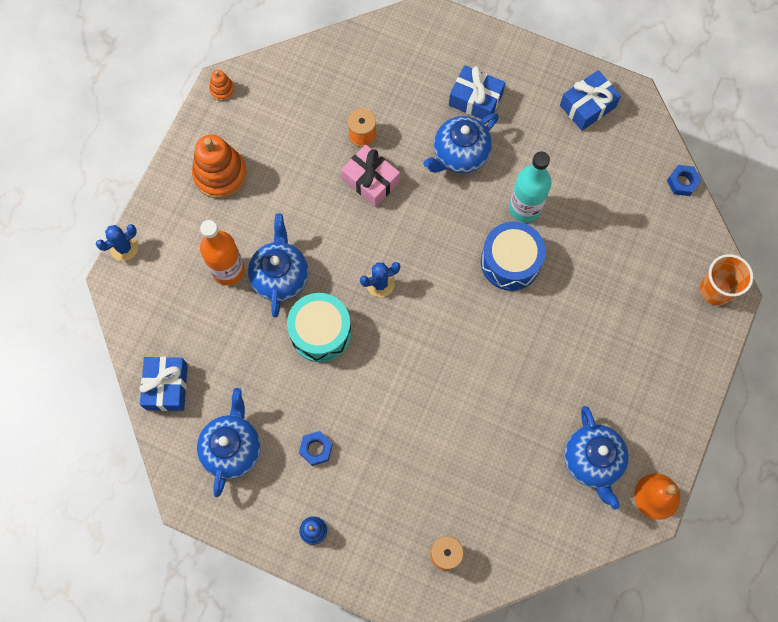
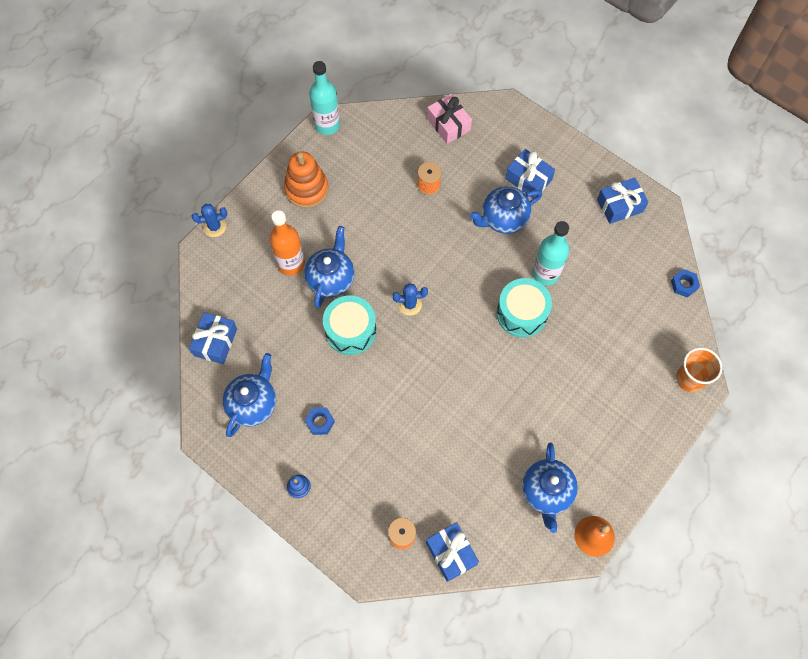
camera: 15 degrees right, 5 degrees down
orange stacking toy [209,70,235,101] -> turquoise bottle [309,61,340,135]
pink gift [341,145,400,207] -> pink gift moved to [427,94,472,144]
blue drum [481,222,546,291] -> turquoise drum [497,278,552,338]
none -> blue gift [426,522,479,582]

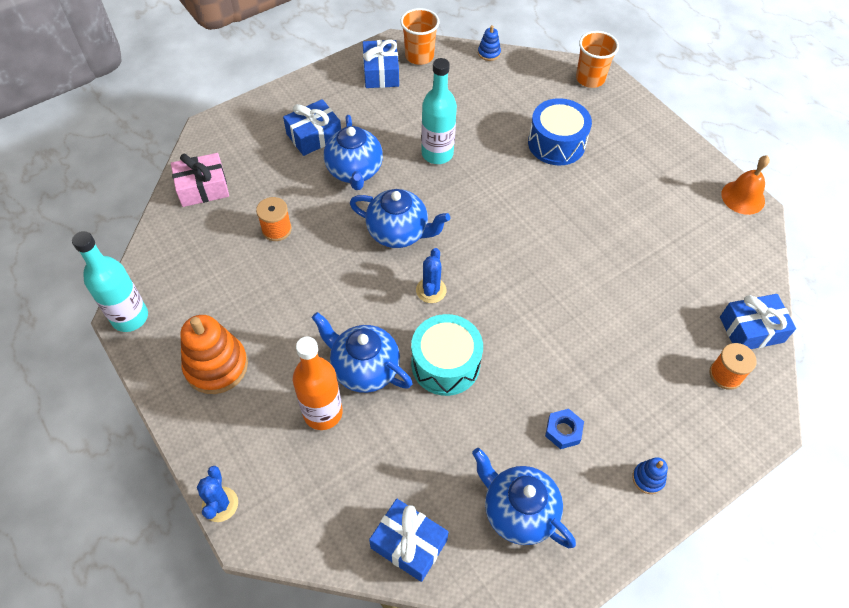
camera: 75 degrees left, 10 degrees down
turquoise drum [497,278,552,338] -> none
blue teapot [522,443,578,533] -> blue teapot moved to [350,189,450,248]
blue nut [671,269,700,298] -> blue stacking toy [478,25,501,61]
none -> orange cup [400,8,439,65]
none -> blue drum [528,98,592,166]

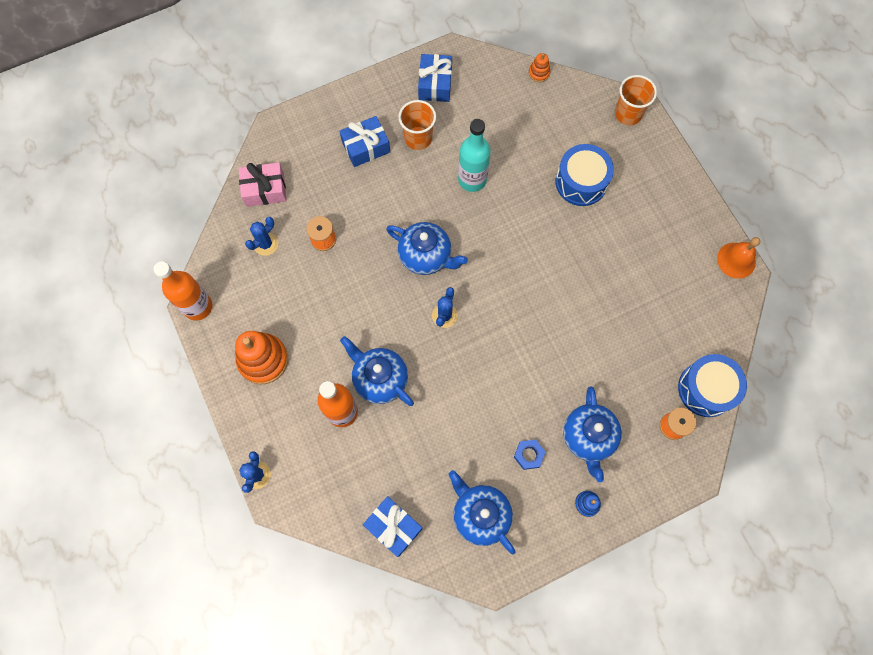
camera: 10 degrees right, 15 degrees up
turquoise bottle [72,231,148,332] -> orange bottle [154,261,213,321]
blue teapot [324,115,383,190] -> blue teapot moved to [563,386,622,482]
orange cup [400,8,439,65] -> orange cup moved to [398,100,436,150]
turquoise drum [411,314,483,396] -> none
blue stacking toy [478,25,501,61] -> orange stacking toy [529,53,550,82]
blue gift [720,294,796,349] -> blue drum [678,354,747,417]
none -> blue cactus [245,217,278,256]

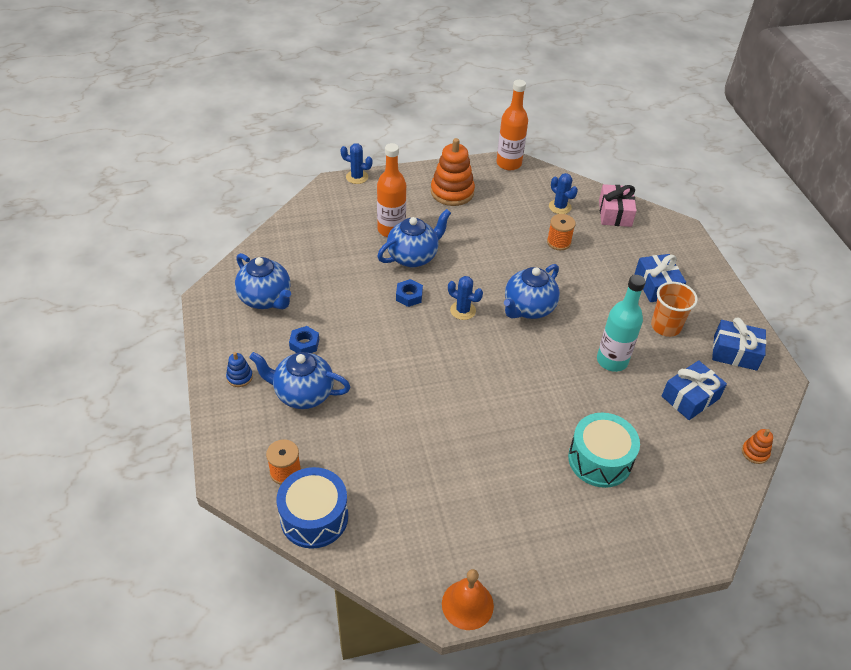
camera: 100 degrees right, 25 degrees down
blue gift [363,496,423,557] -> blue gift moved to [662,360,727,420]
blue teapot [449,470,516,554] -> blue teapot turned 75 degrees clockwise [235,253,291,309]
blue drum [556,144,614,206] -> turquoise drum [568,413,640,488]
orange cup [615,75,657,125] -> none
none -> blue nut [396,279,423,307]

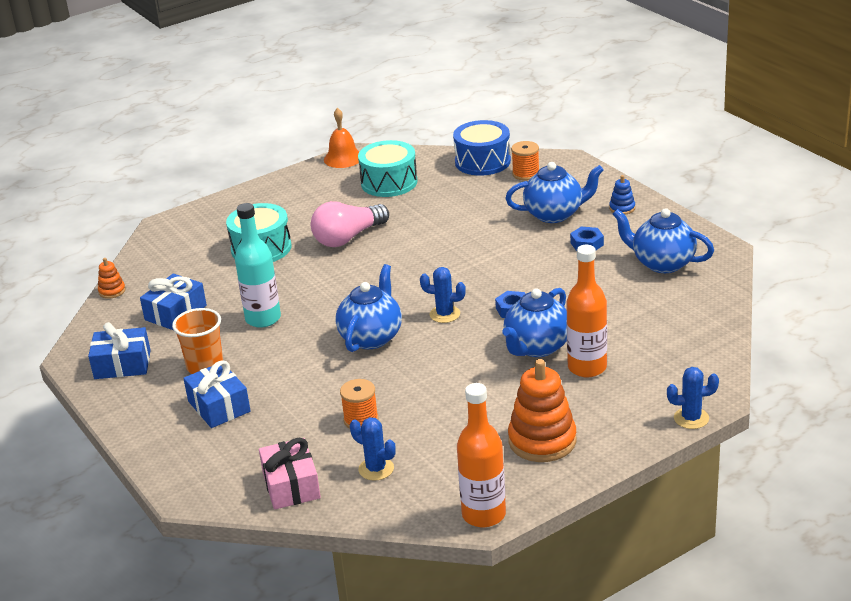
camera: 165 degrees right, 15 degrees down
none -> pink light bulb [311,201,389,247]
none -> turquoise drum [358,140,418,197]

